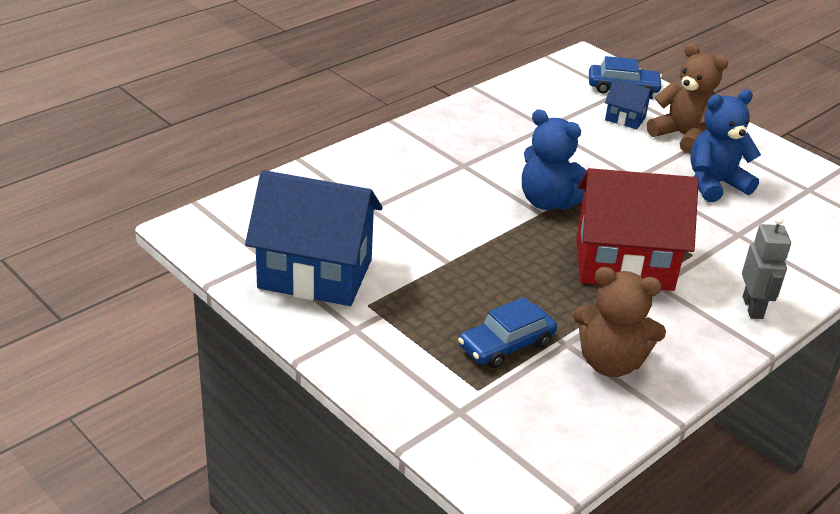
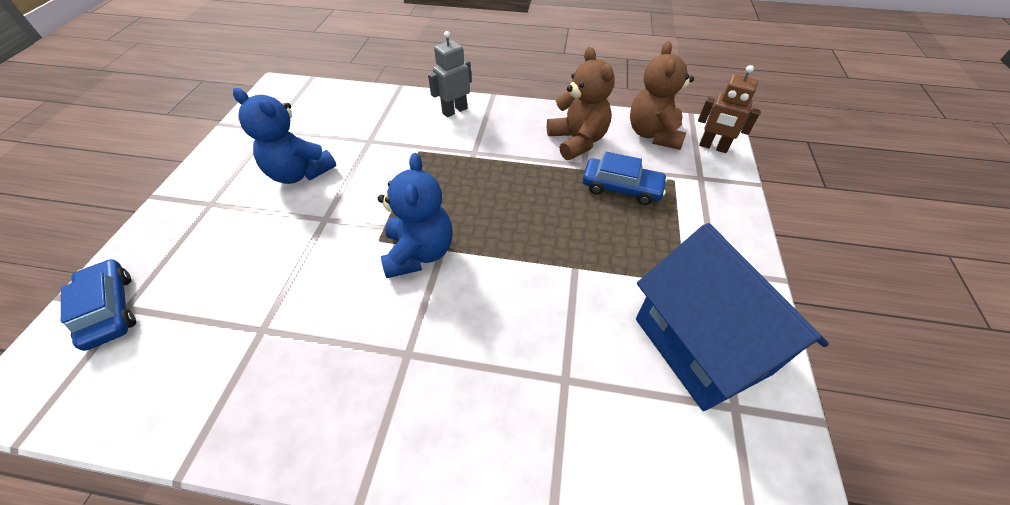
camera: 125 degrees left, 15 degrees up
red house [576,168,699,291] -> none
blue house [605,79,653,129] -> none
brown teddy bear [647,43,728,154] -> brown teddy bear moved to [630,41,694,150]
none -> brown robot [698,65,760,153]

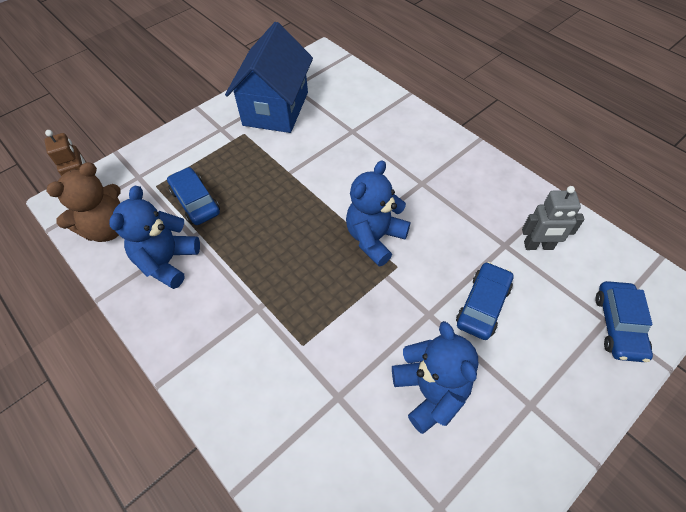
camera: 140 degrees left, 5 degrees up
grey robot [428,31,472,117] -> grey robot moved to [522,186,584,250]
brown teddy bear [547,47,615,160] -> blue teddy bear [109,186,200,289]
none -> blue car [456,262,513,340]

